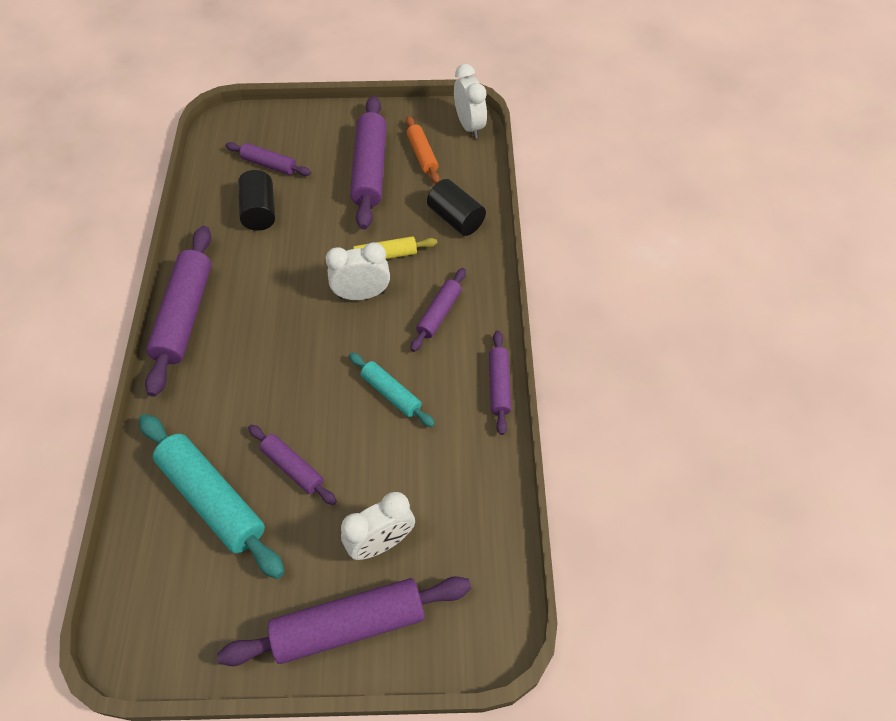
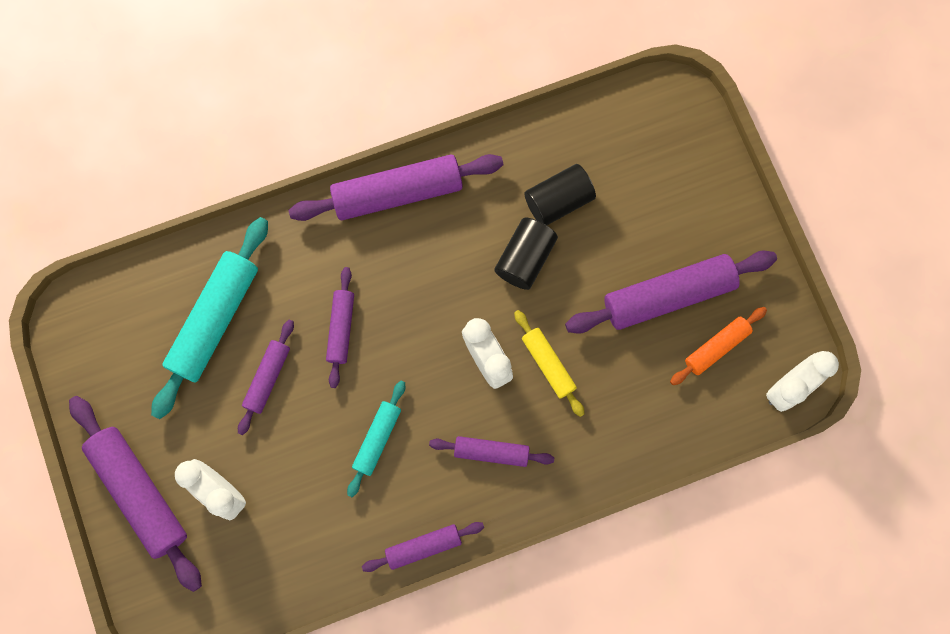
camera: 70 degrees right, 20 degrees up
purple rolling pin [226,142,311,176] -> purple rolling pin moved to [326,267,354,388]
black cylinder [427,179,486,236] -> black cylinder moved to [494,217,558,290]

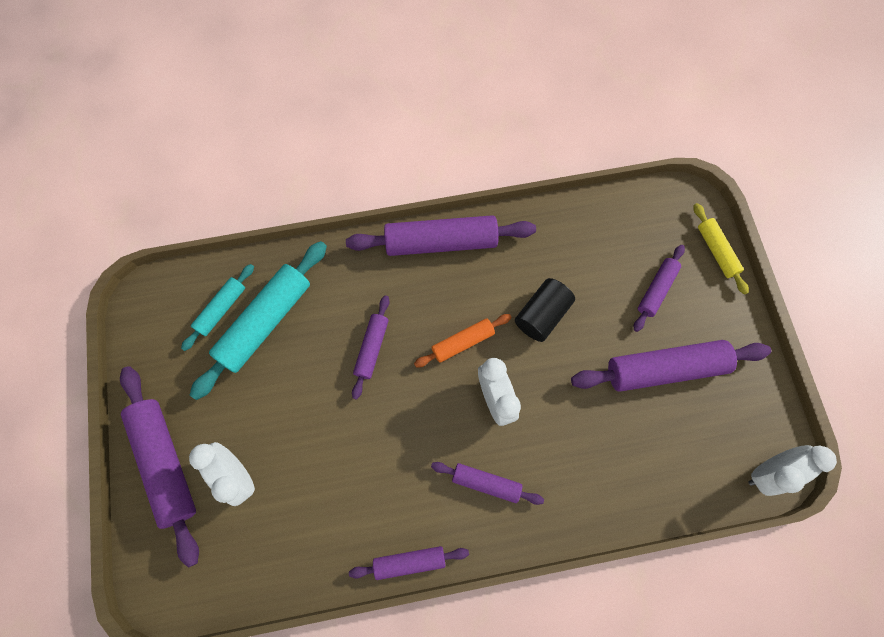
camera: 10 degrees right, 5 degrees down
purple rolling pin [238,320,294,435] -> purple rolling pin moved to [634,245,685,332]
turquoise rolling pin [347,381,405,497] -> turquoise rolling pin moved to [181,264,254,351]
yellow rolling pin [514,310,585,417] -> yellow rolling pin moved to [694,203,749,295]
black cylinder [524,164,596,225] -> none
orange rolling pin [670,307,767,385] -> orange rolling pin moved to [414,314,512,367]

